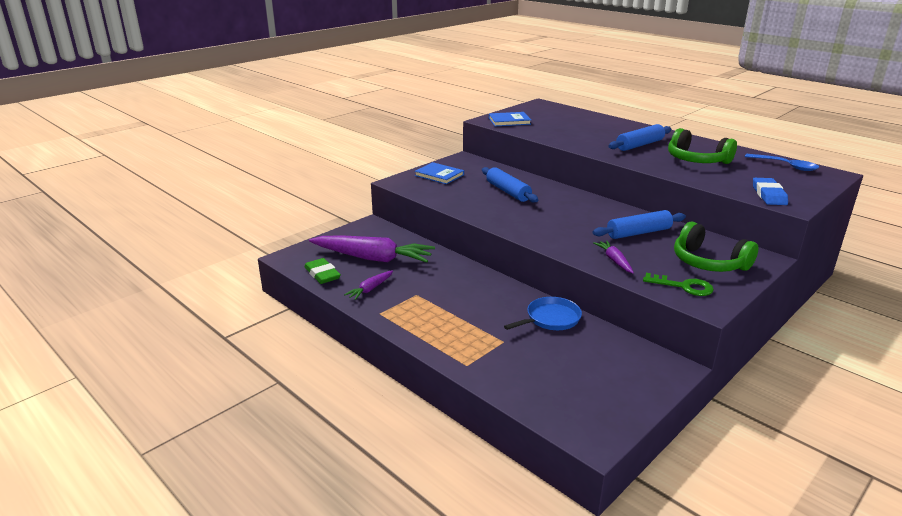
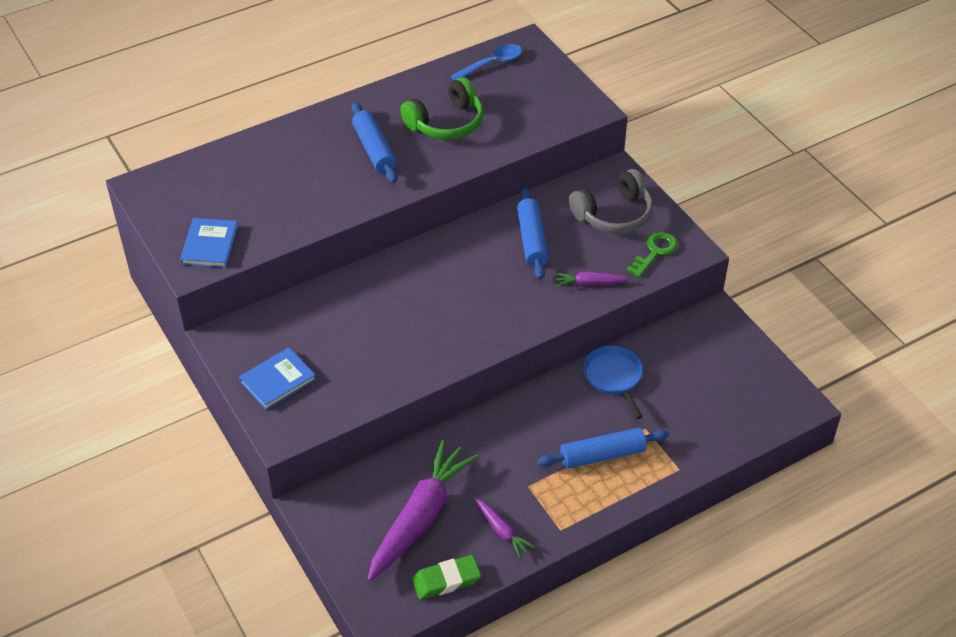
camera: 75 degrees left, 20 degrees up
blue rolling pin [482,167,538,203] -> blue rolling pin moved to [537,428,669,469]
green headphones [674,222,758,272] -> grey headphones [569,169,653,234]
blue eraser [753,178,788,205] -> none

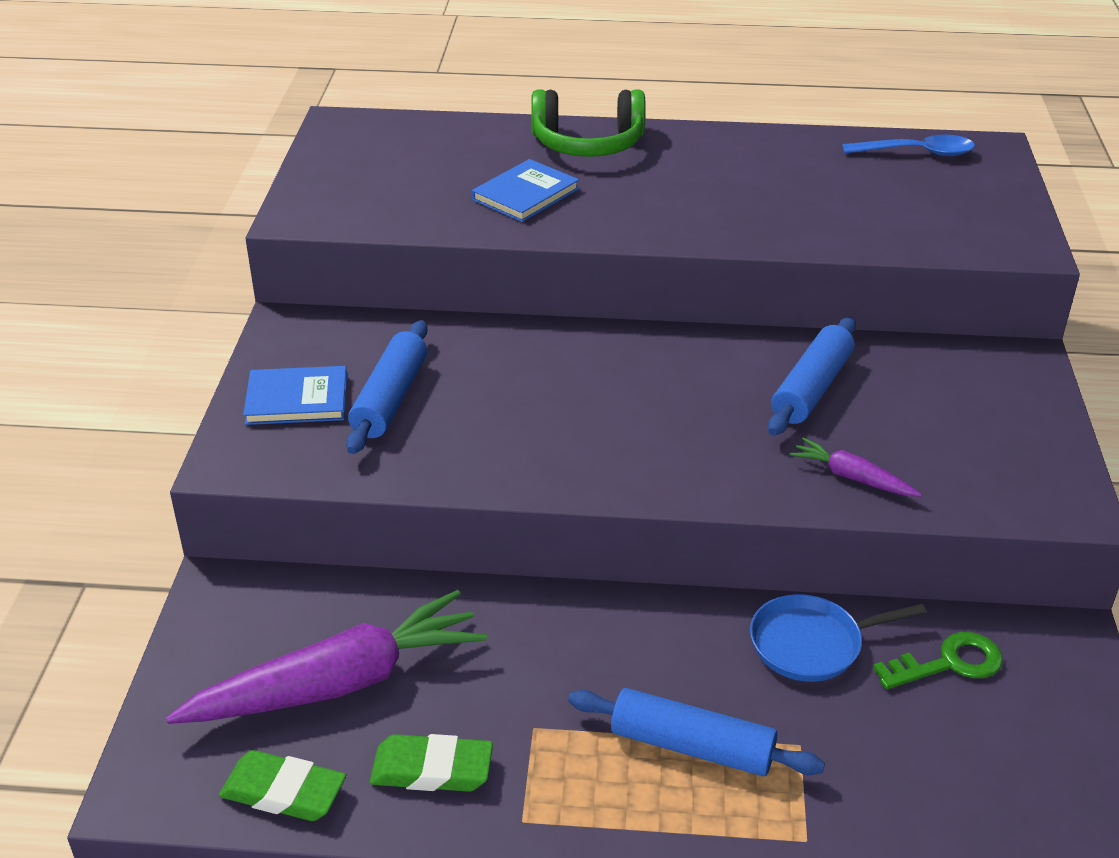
camera: 35 degrees right, 10 degrees down
blue book [180,218,238,268] -> blue book moved to [472,159,579,222]
blue rolling pin [352,102,397,183] -> blue rolling pin moved to [346,320,428,454]
green headphones [400,77,483,140] -> green headphones moved to [531,89,646,157]
purple carrot [475,498,535,558] -> green eraser [370,734,493,792]
grey headphones [569,169,653,234] -> none
blue pan [583,346,643,419] -> blue pan turned 120 degrees counterclockwise [750,594,927,682]
green key [627,232,678,277] -> green key moved to [873,632,1003,689]

